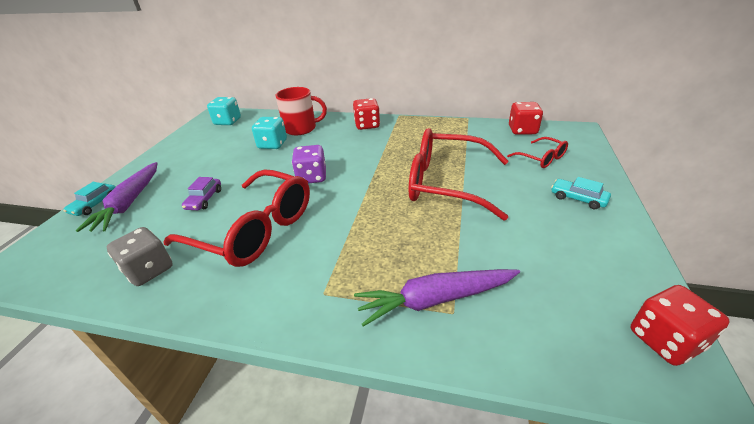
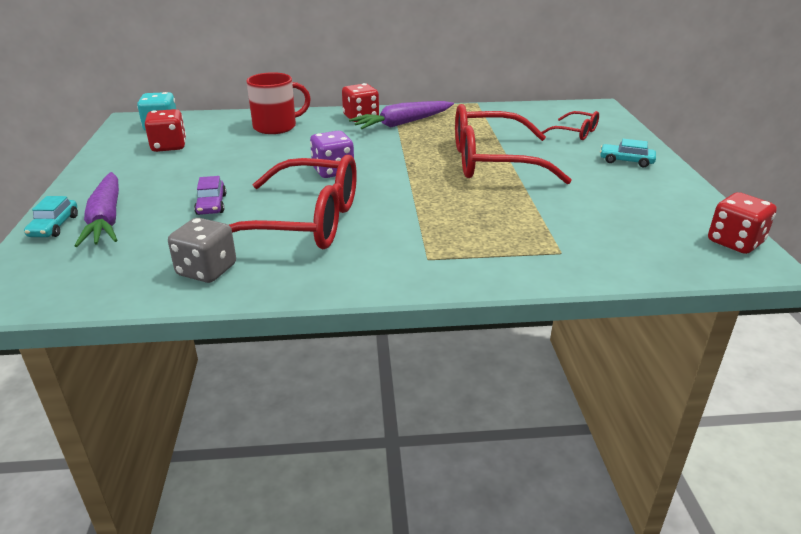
camera: 20 degrees left, 5 degrees down
turquoise dice [252,117,287,149] -> none
purple carrot [354,269,520,327] -> purple carrot moved to [349,101,454,129]
red dice [509,102,543,135] -> red dice moved to [145,109,186,152]

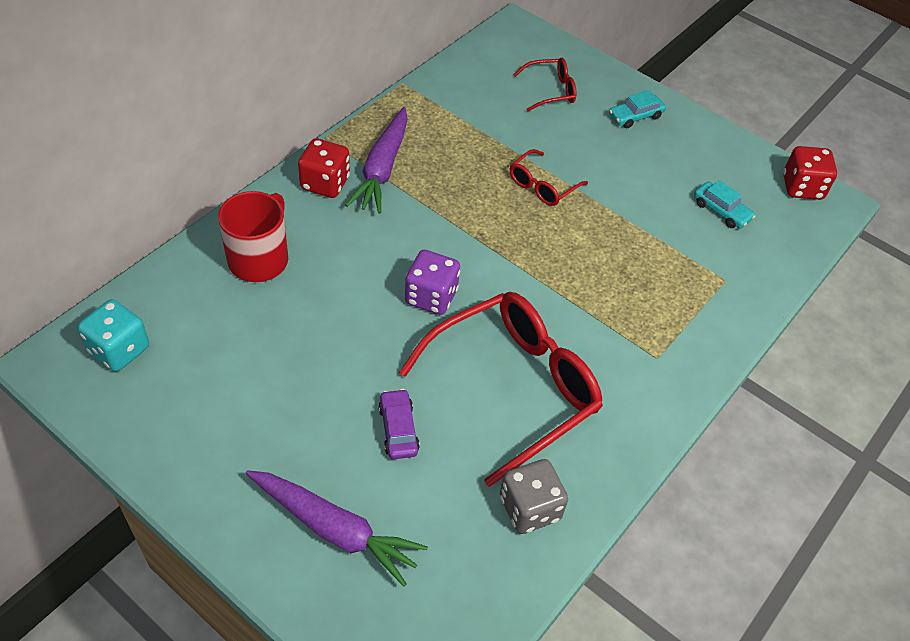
camera: 50 degrees left, 20 degrees up
turquoise car [24,196,78,237] -> turquoise car moved to [694,180,756,228]
red dice [145,109,186,152] -> none
purple car [194,176,227,215] -> purple car turned 135 degrees counterclockwise [378,389,420,459]
red glasses [455,104,572,184] -> red glasses [510,149,588,206], size x0.47

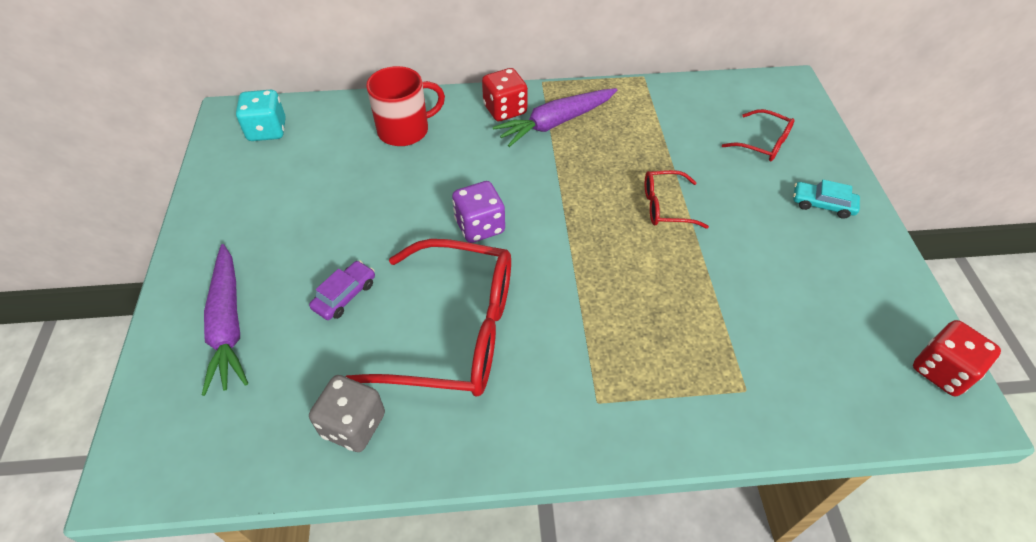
camera: 50 degrees right, 0 degrees up
turquoise car [694,180,756,228] -> none

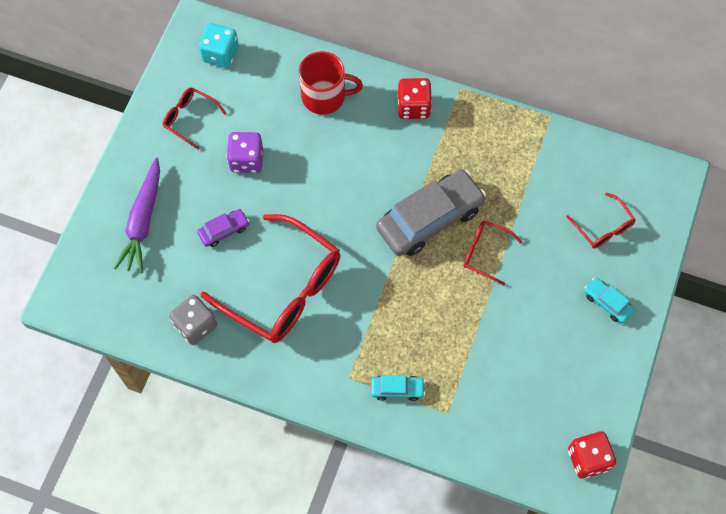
camera: 25 degrees right, 15 degrees up
purple dice [452,181,505,243] -> purple dice moved to [227,132,263,173]
purple carrot [493,88,617,147] -> none
none -> red glasses [163,88,227,150]
none -> turquoise car [371,375,425,401]
none -> grey car [376,170,486,256]

